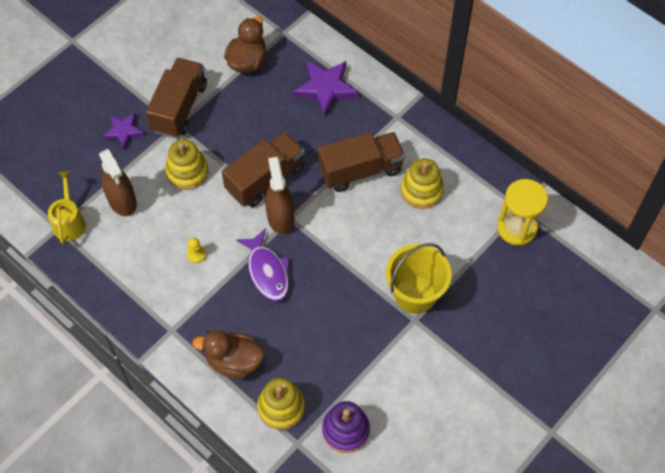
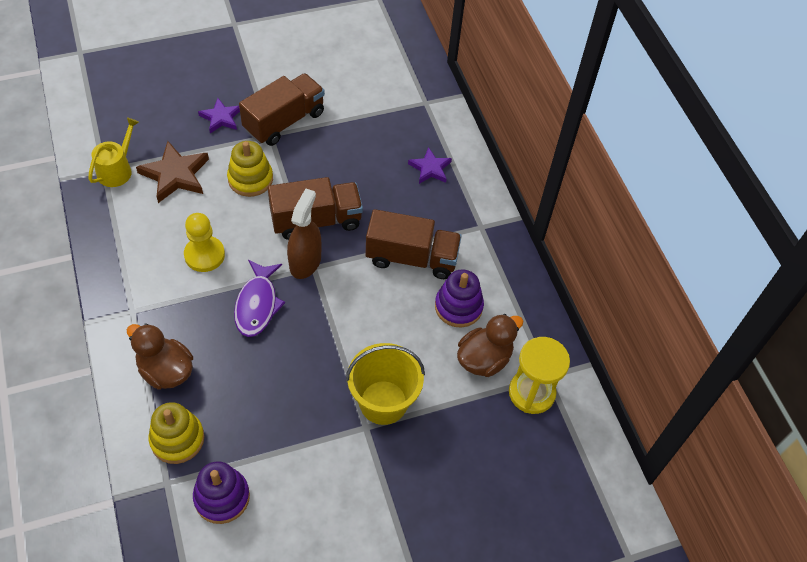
camera: 25 degrees right, 5 degrees down
brown spray bottle [99,149,137,216] -> brown star [136,141,209,203]
yellow pawn [186,237,206,263] -> yellow pawn [184,213,225,272], size x1.91
brown duck [224,16,267,73] -> brown duck moved to [457,314,523,377]
purple star [293,61,358,116] -> purple star [408,147,452,184], size x0.63
yellow stacking toy [401,158,444,209] -> purple stacking toy [435,269,484,328]

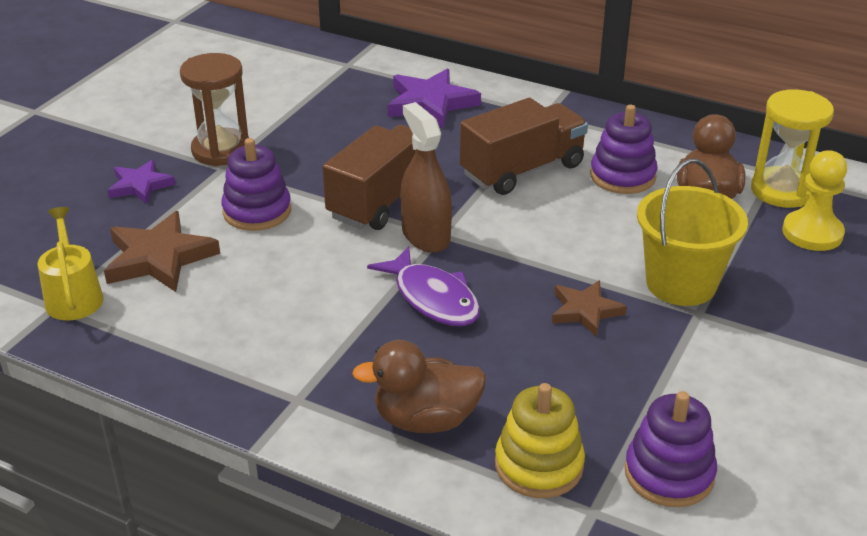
camera: 40 degrees left, 20 degrees down
yellow pawn [184,213,225,272] -> yellow pawn moved to [782,150,847,251]
yellow stacking toy [227,141,273,197] -> purple stacking toy [221,138,291,231]
brown truck [239,73,325,146] -> brown hourglass [180,53,249,166]
purple star [408,147,452,184] -> purple star [387,69,481,128], size x1.60
none -> brown star [552,280,627,337]

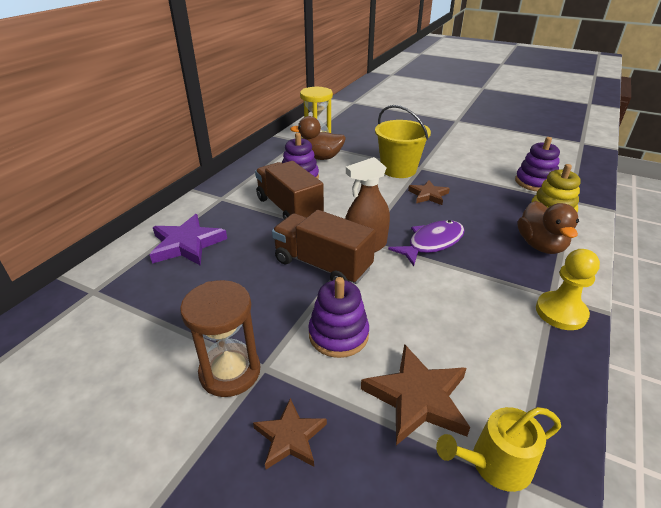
camera: 90 degrees left, 0 degrees up
purple star [107,160,176,204] -> brown star [253,398,327,469]
yellow pawn [782,150,847,251] -> yellow pawn moved to [536,249,600,330]

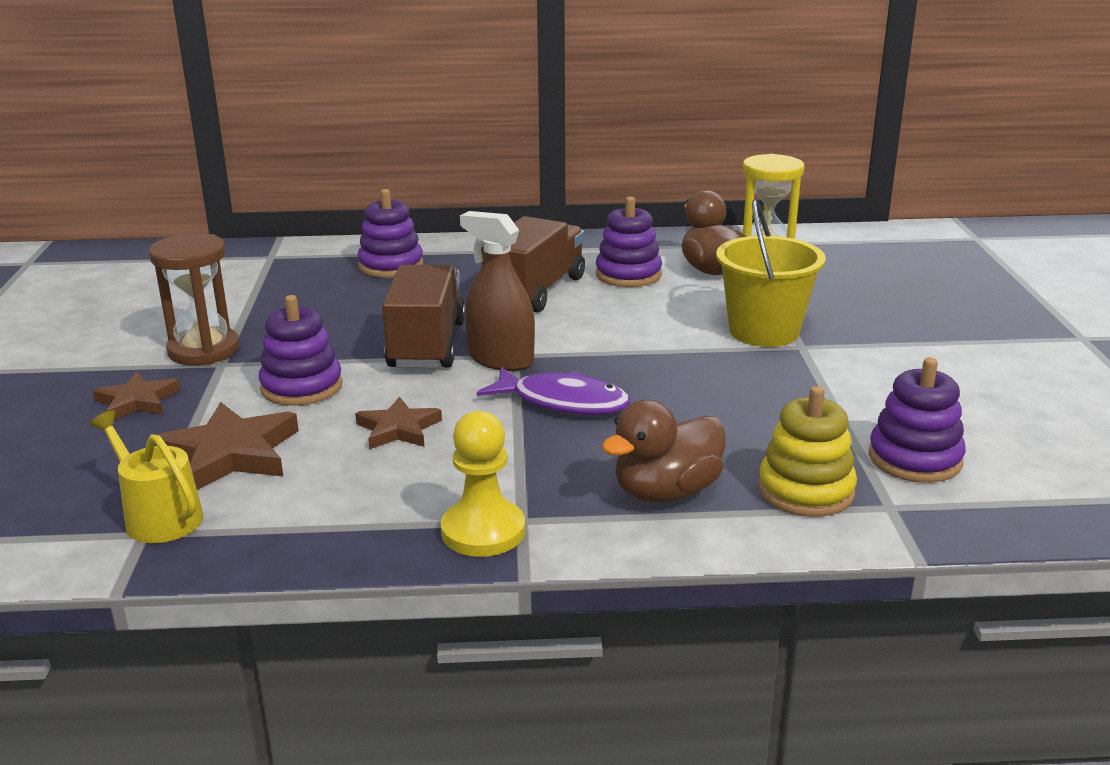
camera: 60 degrees right, 10 degrees down
purple star [149,214,227,266] -> purple stacking toy [357,189,424,278]
brown star [408,180,450,205] -> brown star moved to [355,397,442,449]

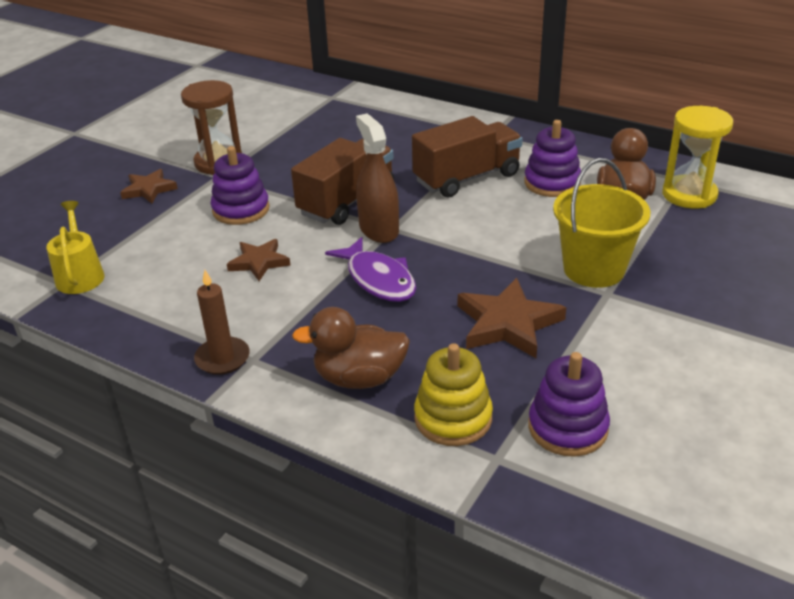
camera: 35 degrees right, 10 degrees up
brown star [155,402,299,490] -> brown star moved to [458,278,566,358]
purple stacking toy [357,189,424,278] -> none
yellow pawn [441,411,525,557] -> brown candle [194,270,250,375]

